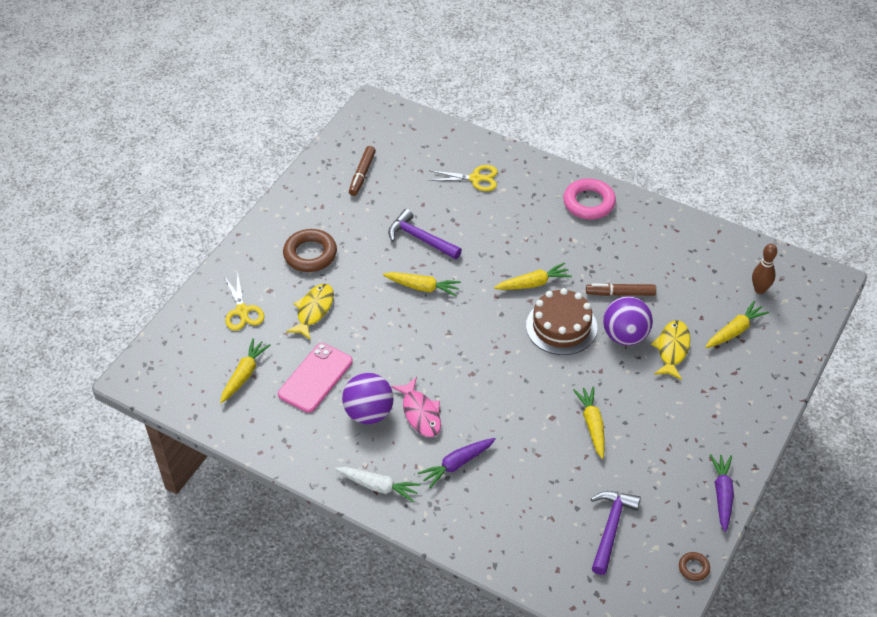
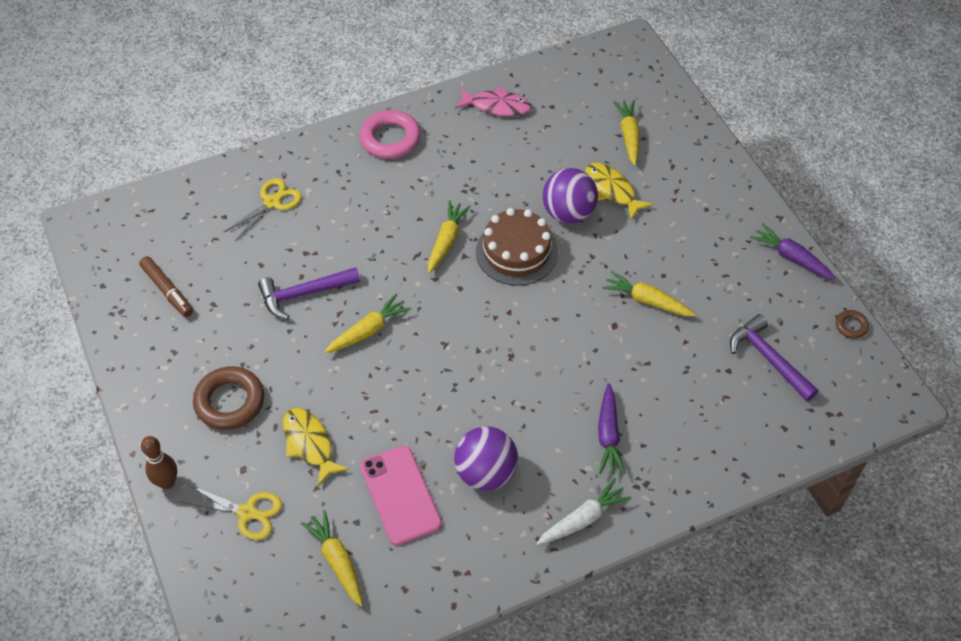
camera: 55 degrees left, 5 degrees up
pink fish [391,377,441,437] -> pink fish moved to [455,87,532,116]
brown marker [586,283,656,296] -> none
brown bowling pin [752,244,777,294] -> brown bowling pin moved to [141,436,177,489]

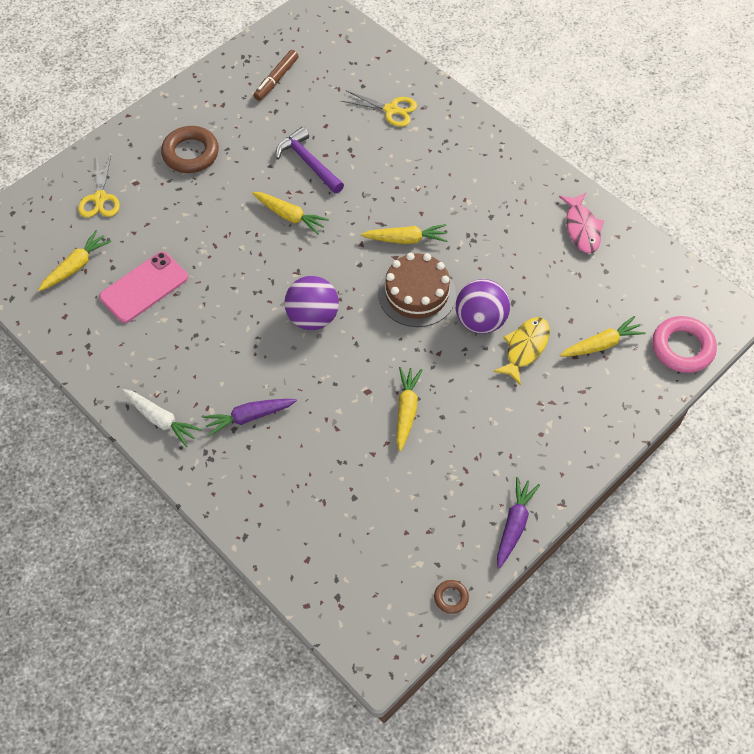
camera: 70 degrees right, 5 degrees up
brown bowling pin [141,436,177,489] -> none
yellow fish [283,408,349,486] -> none
pink ring [359,110,421,159] -> pink ring moved to [652,316,717,373]
purple ball [454,426,518,491] -> purple ball moved to [284,276,339,330]
purple hammer [730,314,818,402] -> none

